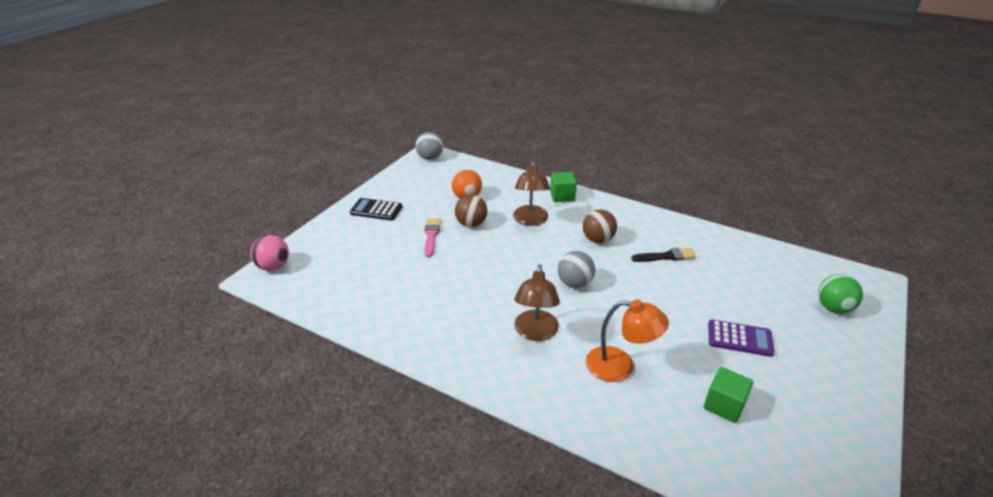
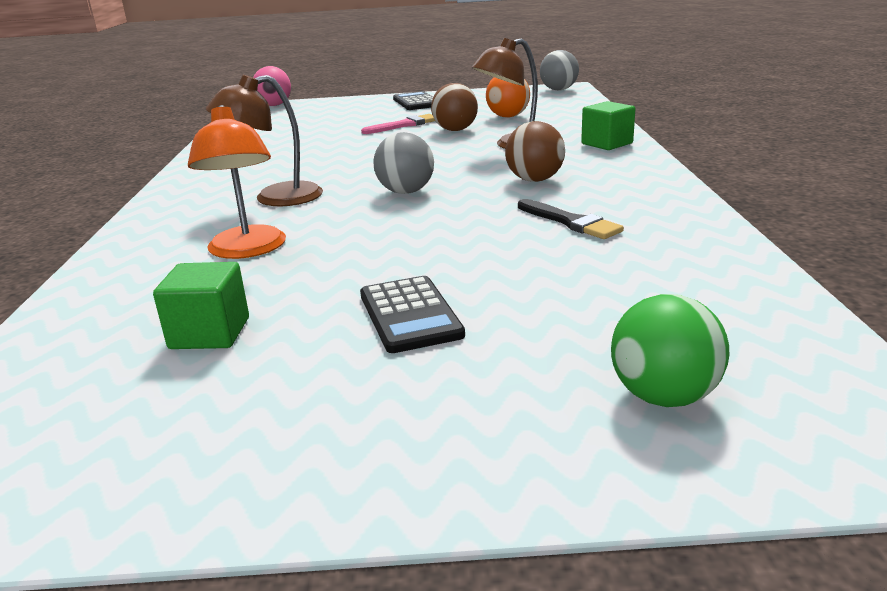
camera: 60 degrees right, 10 degrees down
purple calculator [708,319,775,357] -> black calculator [360,276,465,353]

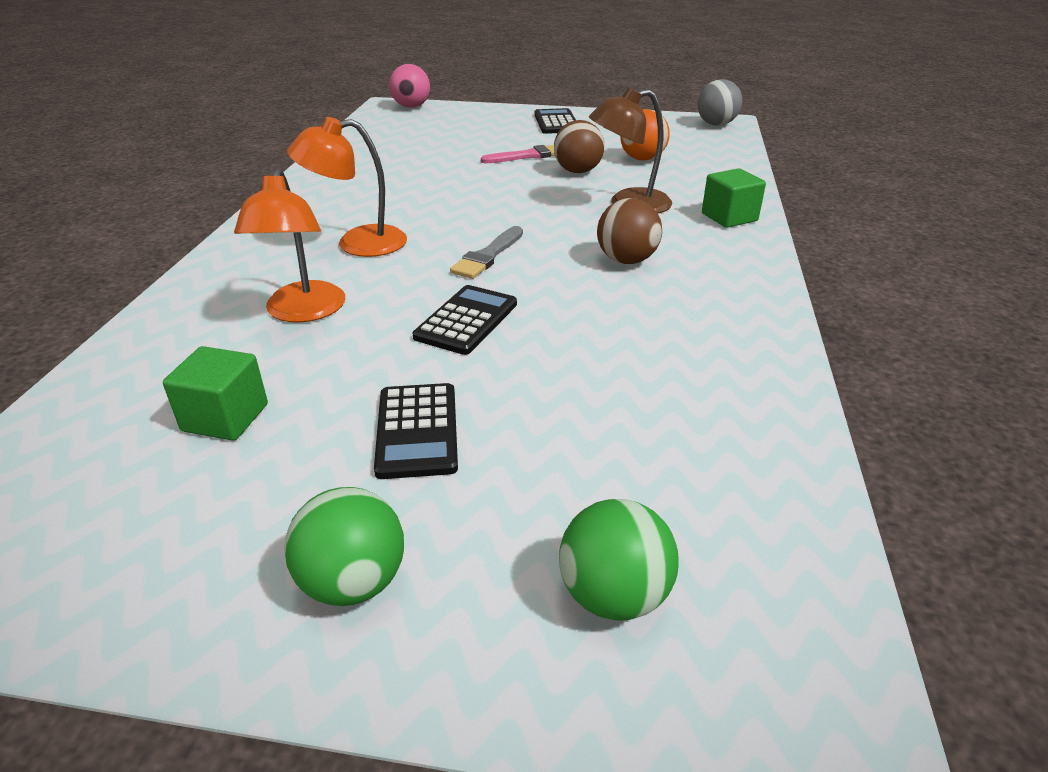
camera: 10 degrees right, 10 degrees up
brown lamp [206,75,323,207] -> orange lamp [287,117,407,257]
grey ball [374,132,434,194] -> grey brush [450,226,523,279]
black brush [518,199,624,239] -> none
none -> green ball [284,487,404,606]
none -> black calculator [413,285,517,355]

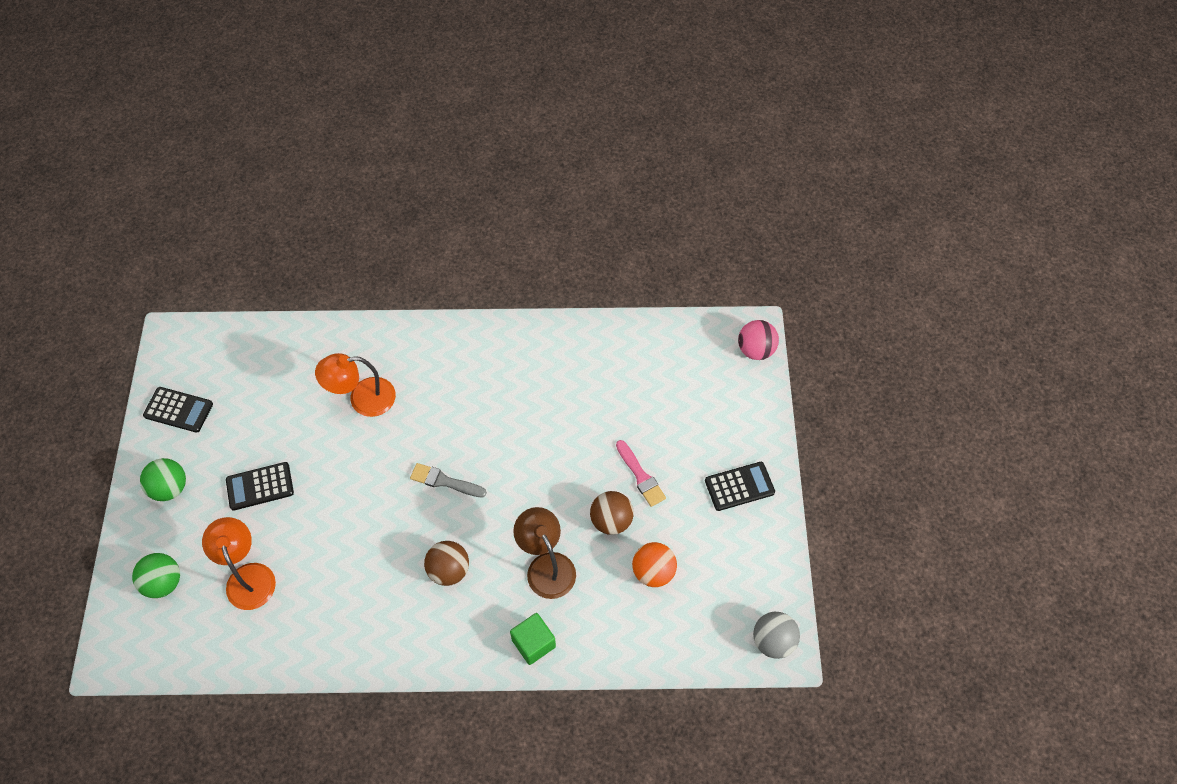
camera: 80 degrees right, 25 degrees up
green cube [163,346,268,441] -> none
orange lamp [287,117,407,257] -> orange lamp moved to [202,517,276,610]
black calculator [413,285,517,355] -> black calculator moved to [143,387,213,433]

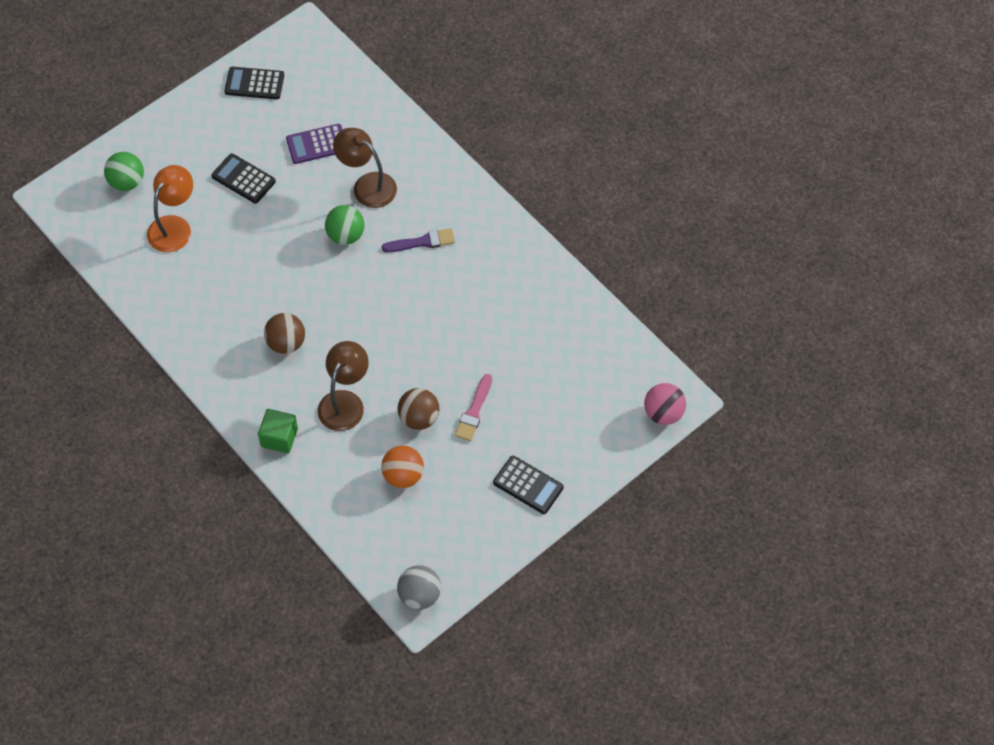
camera: 50 degrees right, 0 degrees up
green ball [140,458,186,501] -> green ball moved to [325,205,365,245]
black calculator [143,387,213,433] -> black calculator turned 120 degrees clockwise [224,67,284,99]
orange lamp [315,353,396,417] -> brown lamp [333,128,397,208]
grey brush [410,463,487,498] -> none
none -> purple calculator [286,124,343,164]
none -> purple brush [382,228,455,252]

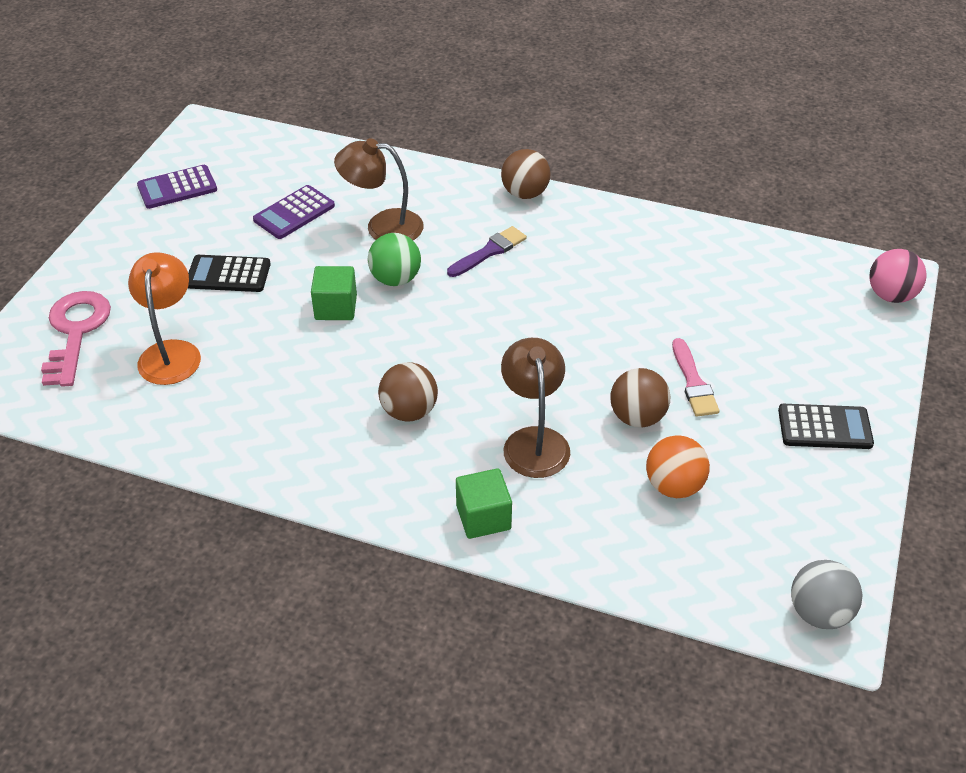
camera: 30 degrees left, 15 degrees down
green ball [104,152,144,191] -> pink key [41,291,111,387]
black calculator [224,67,284,99] -> purple calculator [137,165,217,209]
none -> green cube [311,266,357,320]
none -> brown ball [501,149,551,199]

